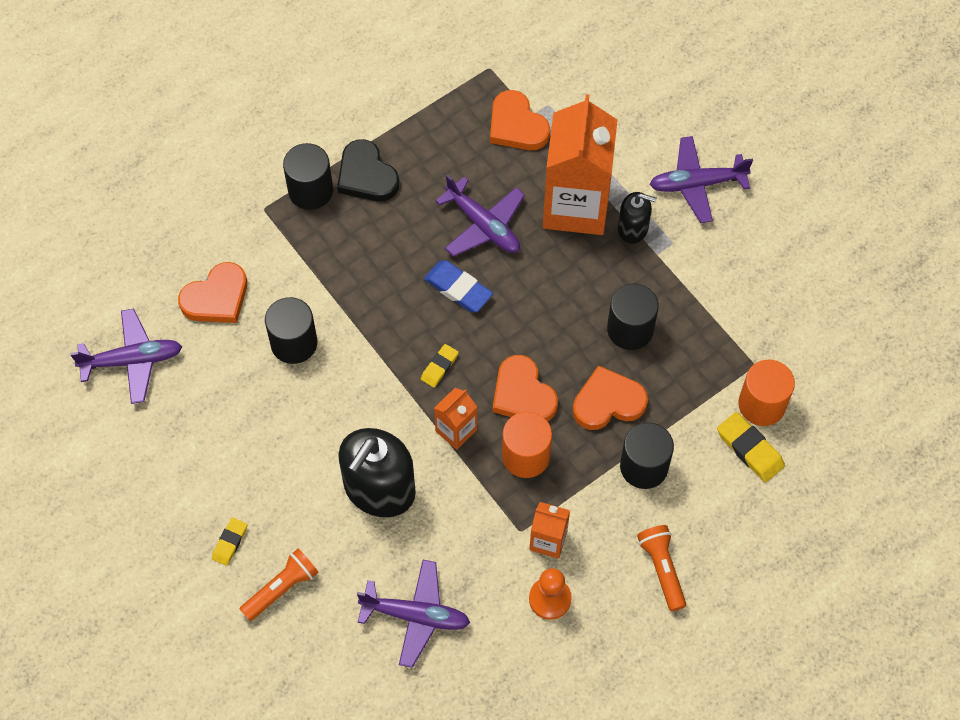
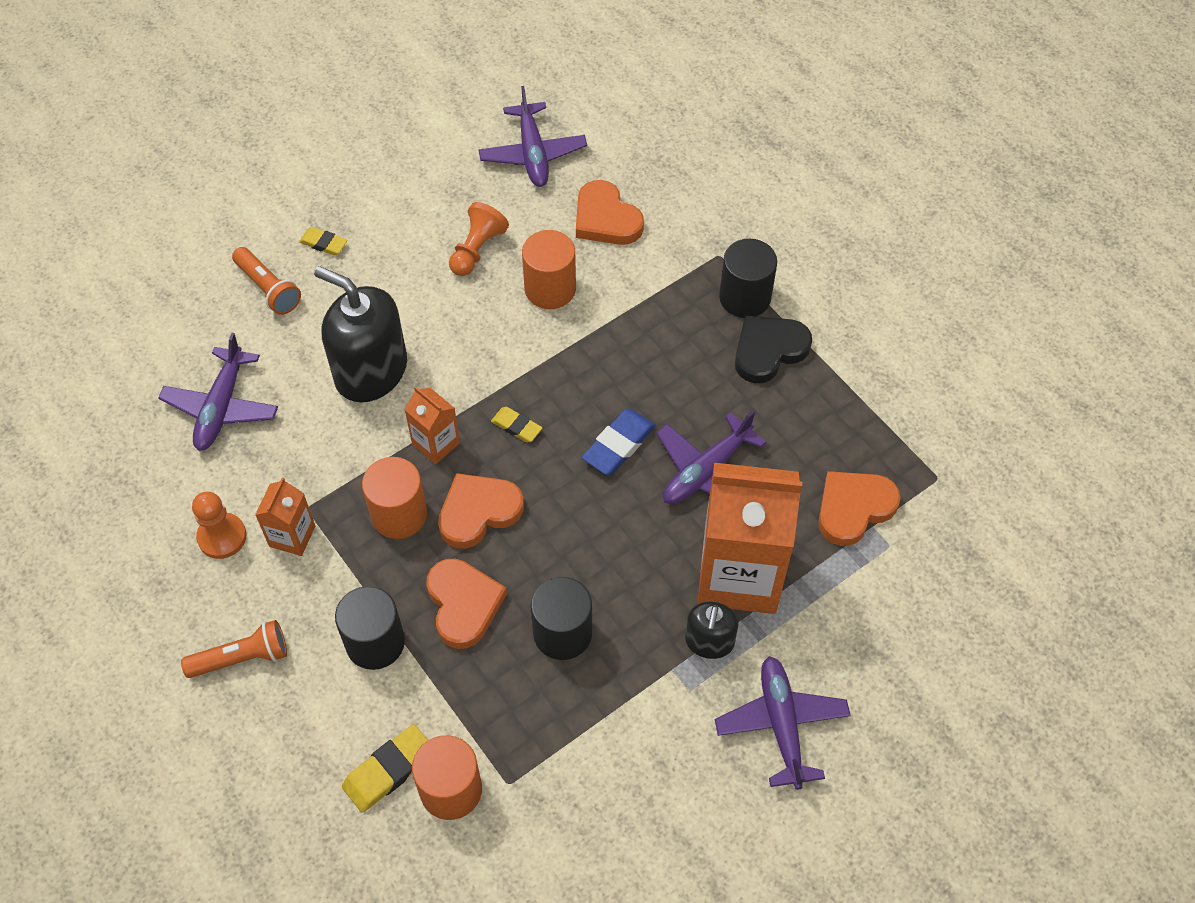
camera: 90 degrees right, 5 degrees down
black cylinder [265,297,317,364] -> orange cylinder [522,230,576,309]
none -> orange pawn [449,202,509,276]

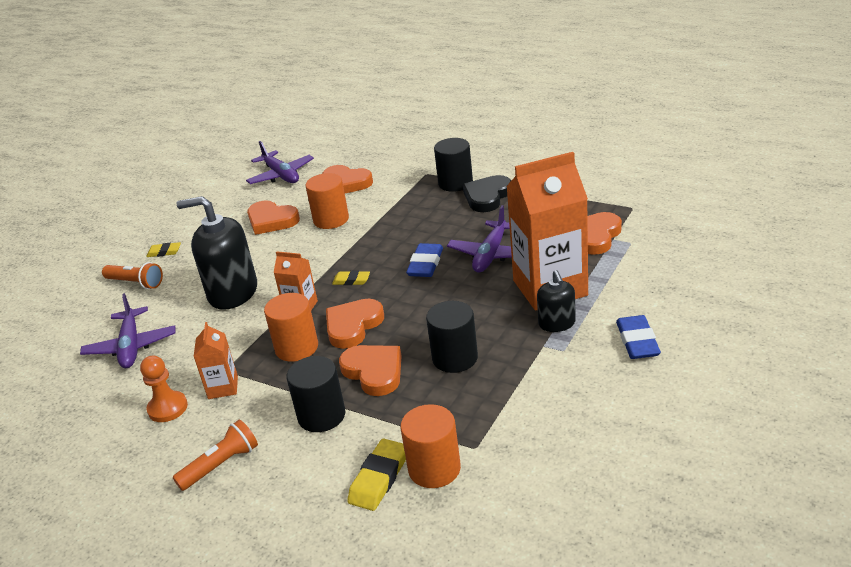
camera: 20 degrees left, 25 degrees down
orange pawn [449,202,509,276] -> orange heart [247,201,300,235]
purple plane [715,656,851,790] -> blue eraser [616,315,661,359]

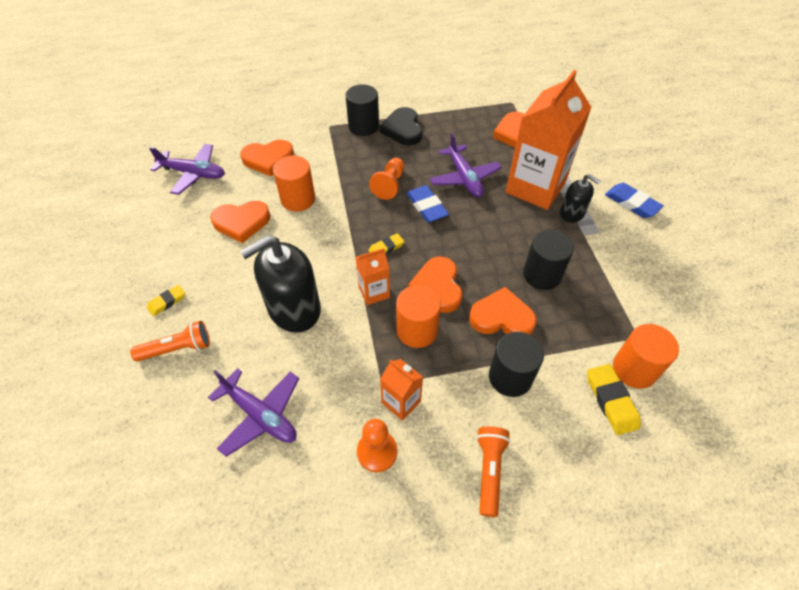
camera: 45 degrees left, 20 degrees up
none -> orange pawn [369,158,404,200]

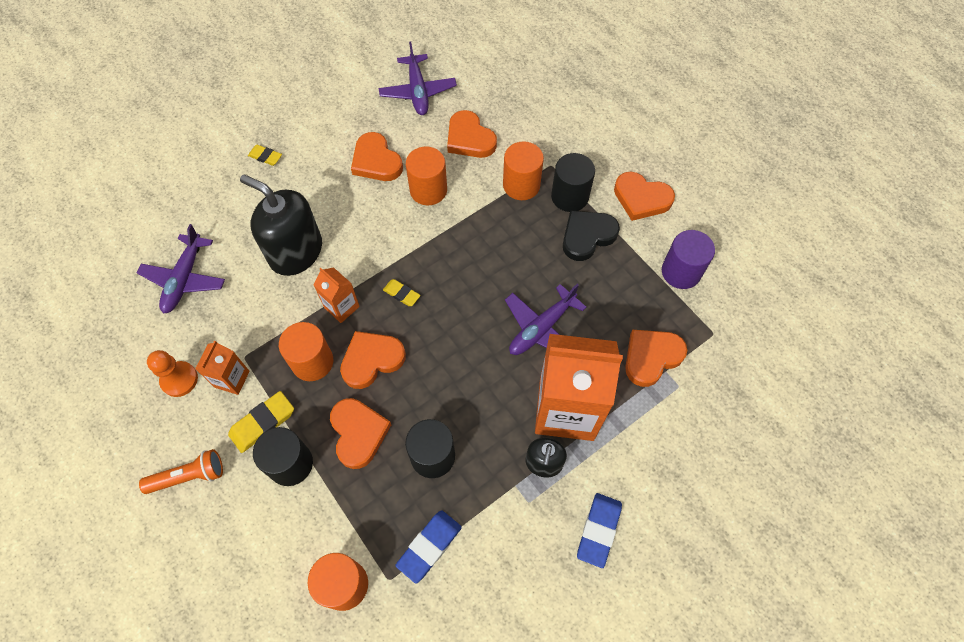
camera: 65 degrees right, 10 degrees up
orange flashlight [130,321,210,362] -> none
orange pawn [369,158,404,200] -> none
blue eraser [406,185,449,223] -> blue eraser moved to [396,510,462,584]
yellow eraser [587,364,641,435] -> yellow eraser moved to [228,391,294,453]
none -> orange cylinder [503,142,544,200]
none -> orange heart [614,172,675,221]
none -> purple cylinder [662,230,715,289]

